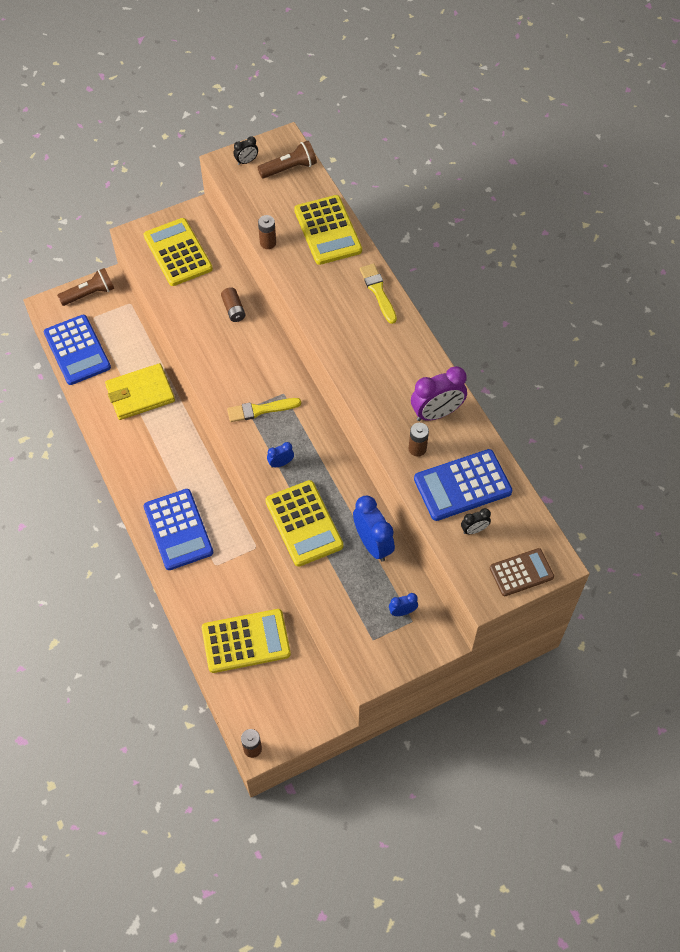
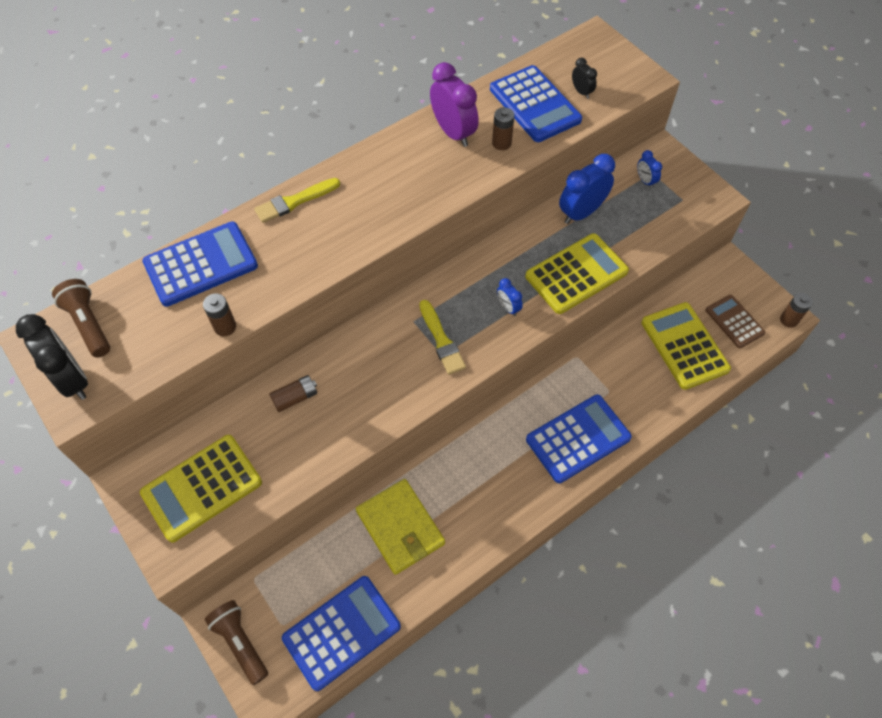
camera: 100 degrees left, 0 degrees up
black clock [234,136,258,165] -> black clock [16,314,88,400], size x1.99
yellow calculator [294,195,362,265] -> blue calculator [142,222,258,307]
brown calculator [490,548,554,596] -> brown calculator moved to [706,295,765,348]

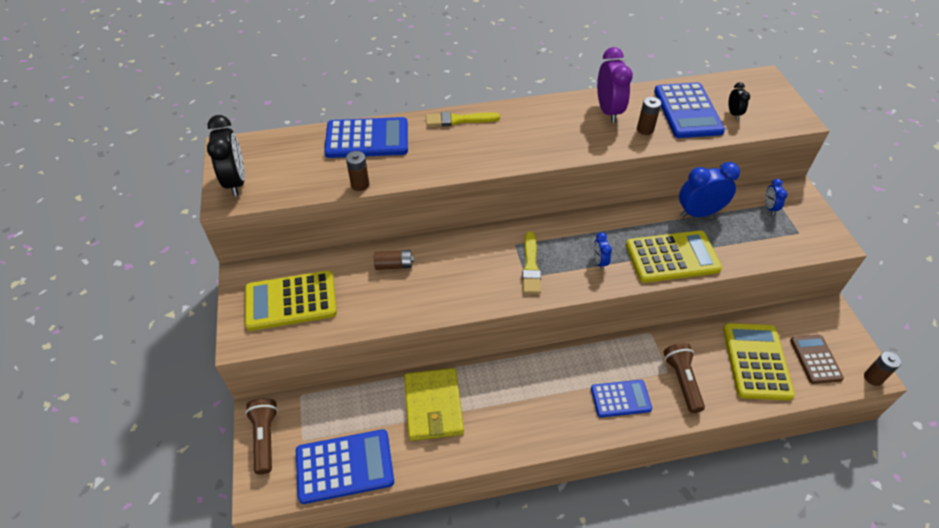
camera: 25 degrees right, 10 degrees down
brown flashlight [52,279,110,357] -> brown flashlight moved to [663,343,705,413]
blue calculator [526,395,632,483] -> blue calculator [591,380,652,418], size x0.63

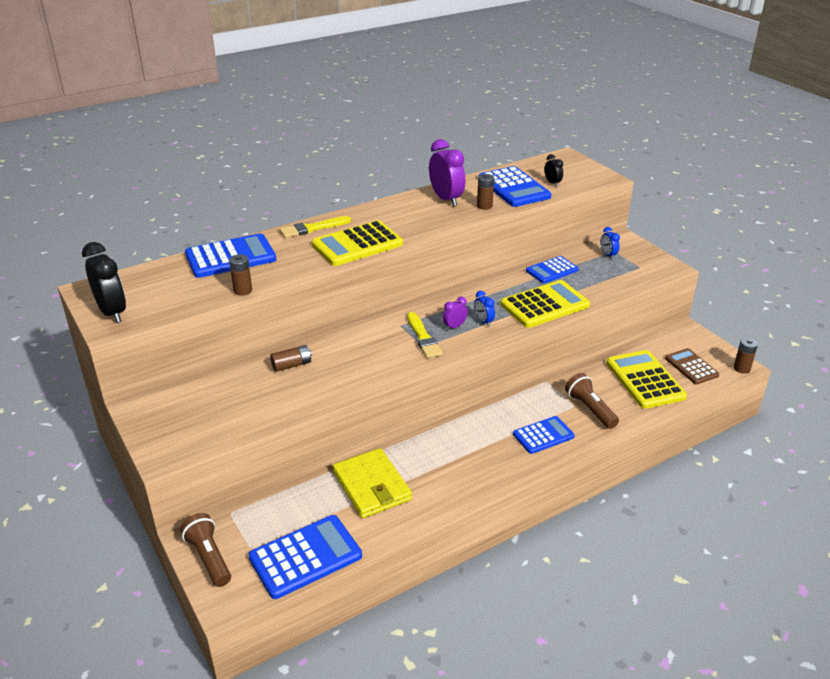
camera: 20 degrees left, 15 degrees down
yellow calculator [245,271,337,331] -> yellow calculator moved to [312,220,403,266]
blue clock [679,162,740,217] -> blue calculator [526,256,579,283]
none -> purple clock [442,296,468,330]

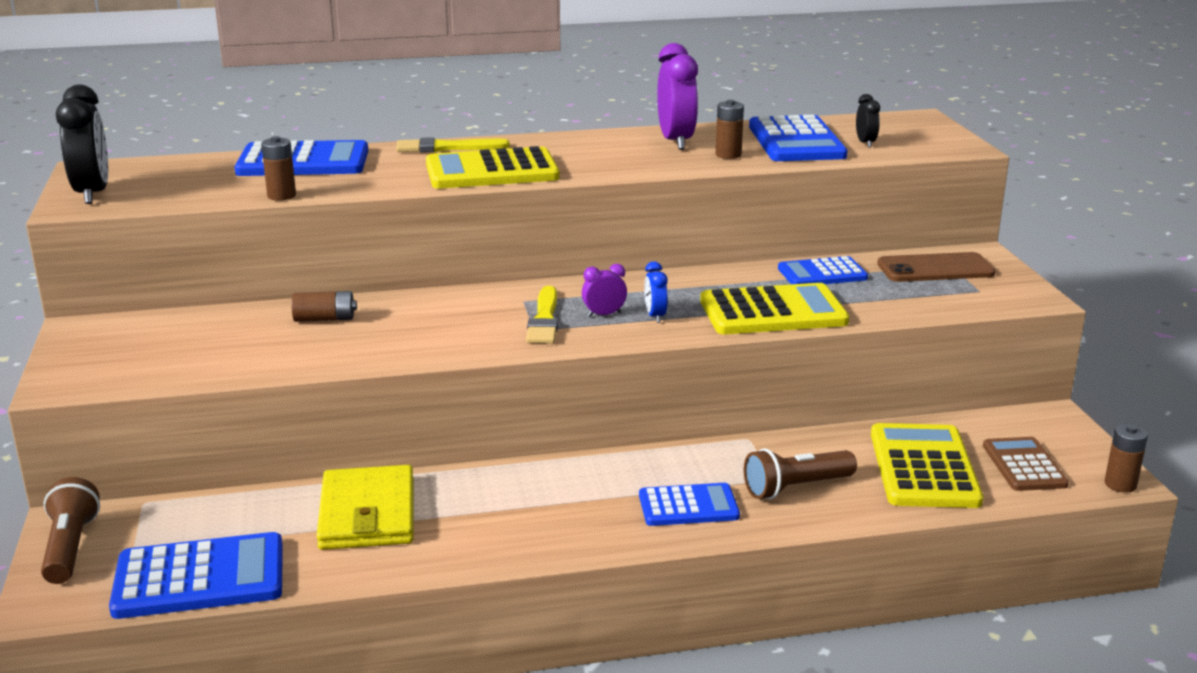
camera: 20 degrees right, 10 degrees down
brown flashlight [565,373,619,429] -> brown flashlight turned 105 degrees counterclockwise [744,448,857,499]
blue clock [601,227,620,259] -> brown phone [877,252,996,282]

